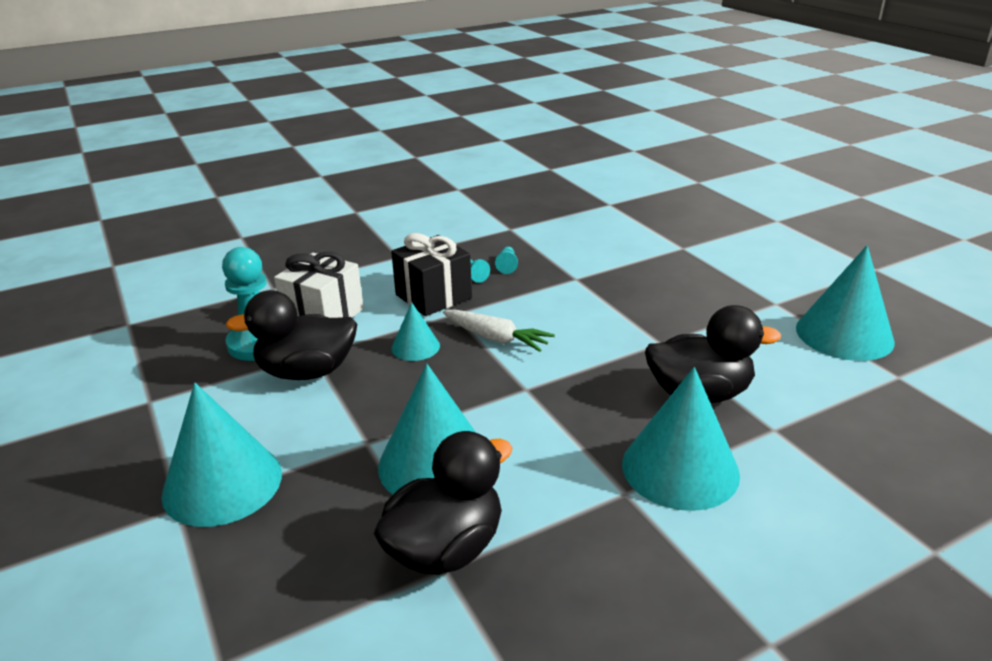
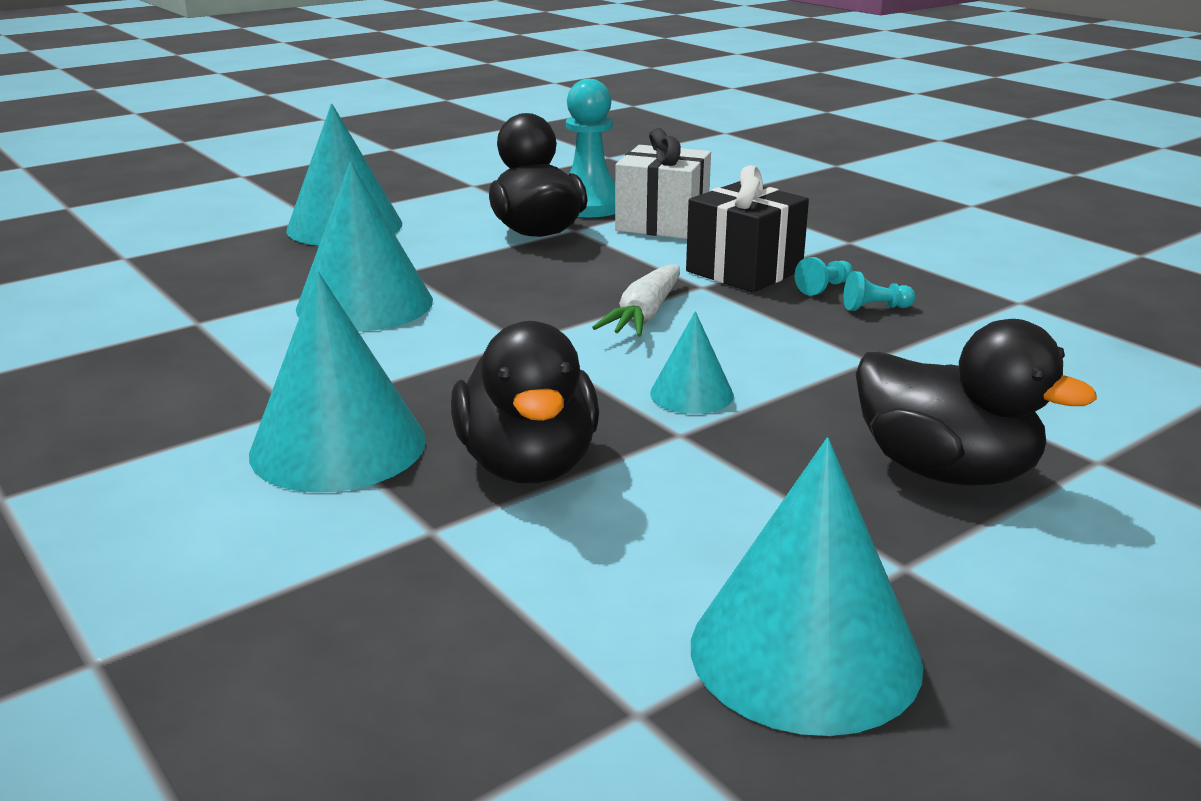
camera: 80 degrees right, 5 degrees down
black duck [374,431,513,575] -> black duck moved to [856,319,1097,486]
turquoise cone [392,302,440,361] -> turquoise cone moved to [650,311,734,414]

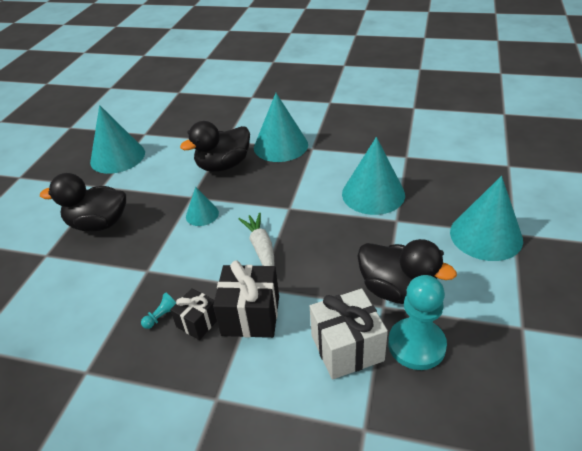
camera: 145 degrees right, 15 degrees up
black duck [451,321,599,483] -> black duck turned 75 degrees counterclockwise [180,121,250,172]
turquoise pawn [795,257,853,296] -> black gift [170,288,217,340]

